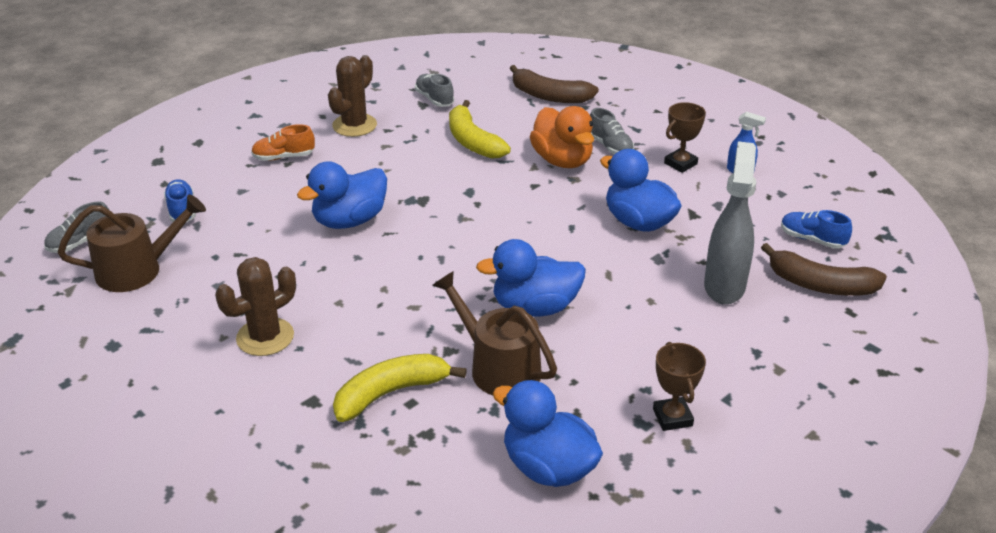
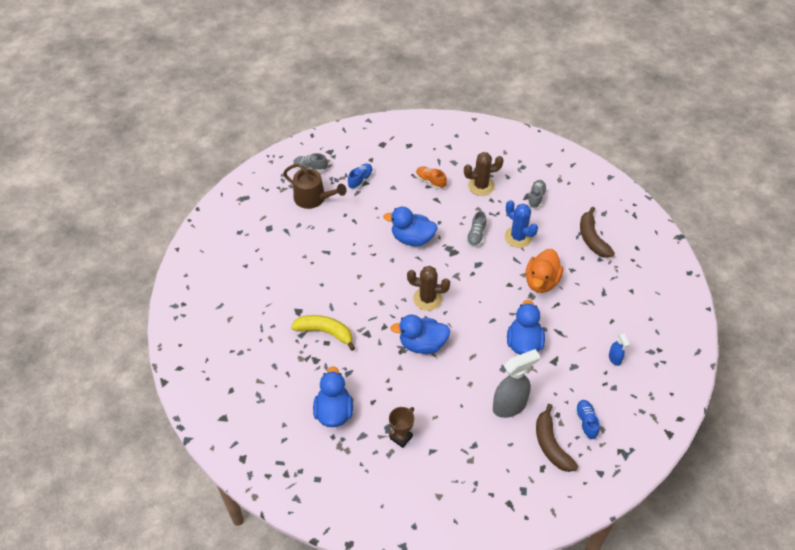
camera: 50 degrees right, 15 degrees up
brown cactus [215,257,296,356] -> brown cactus moved to [407,266,450,311]
brown watering can [432,271,557,395] -> none
yellow banana [449,100,511,159] -> blue cactus [505,200,538,248]
blue duck [476,239,586,317] -> blue duck turned 45 degrees counterclockwise [390,314,450,354]
grey shoe [590,108,634,154] -> grey shoe moved to [466,211,487,247]
brown trophy [664,102,706,173] -> none

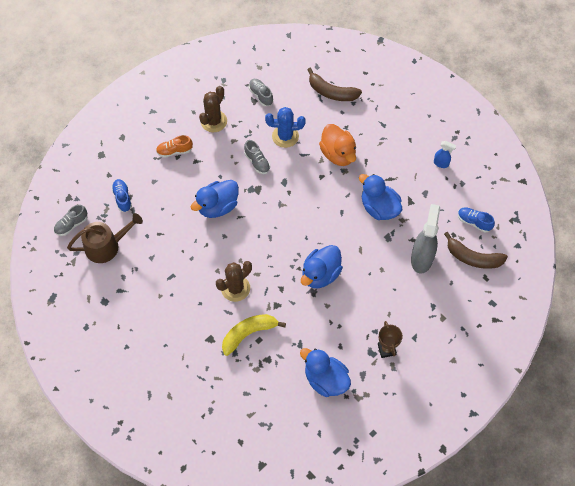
camera: 50 degrees left, 10 degrees up
brown cactus [407,266,450,311] -> brown cactus moved to [216,261,252,302]

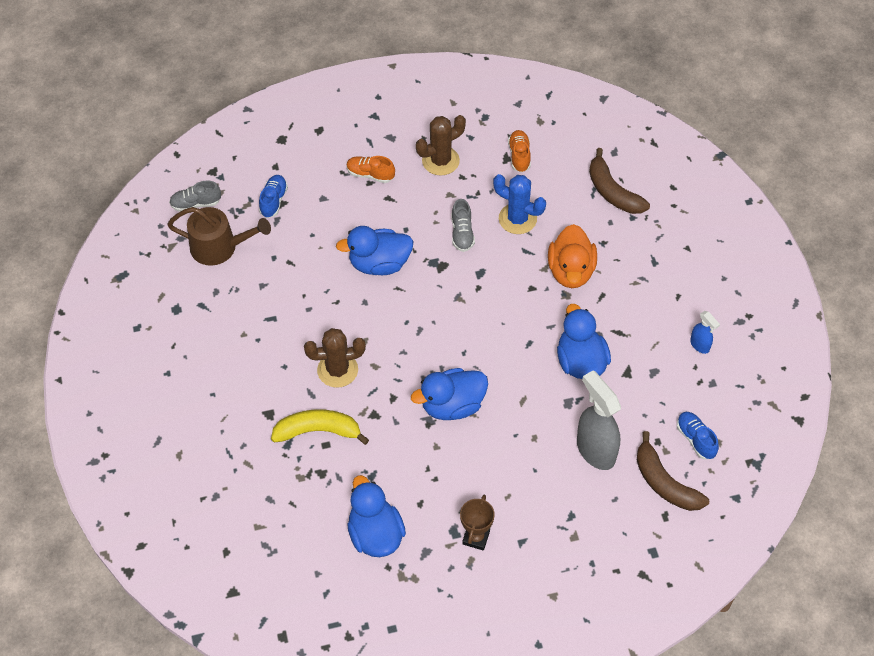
camera: 30 degrees right, 5 degrees down
grey shoe [249,79,273,106] -> orange shoe [508,130,531,173]
grey spray bottle [411,204,440,274] -> grey spray bottle turned 75 degrees counterclockwise [577,371,621,470]

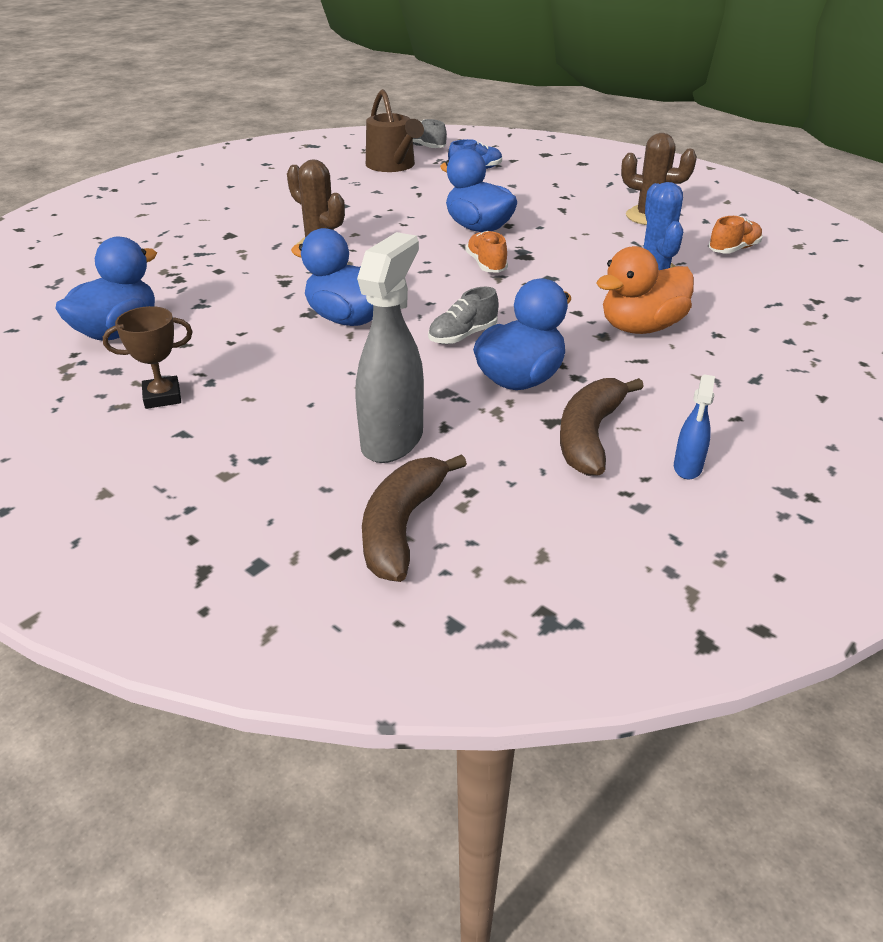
camera: 55 degrees right, 20 degrees down
yellow banana [271,409,369,445] -> none
orange shoe [347,156,395,183] -> orange shoe moved to [466,231,508,273]
grey shoe [451,199,475,252] -> grey shoe moved to [428,287,499,344]
brown banana [589,148,650,214] -> brown banana moved to [560,378,644,476]
blue shoe [677,412,719,459] -> none

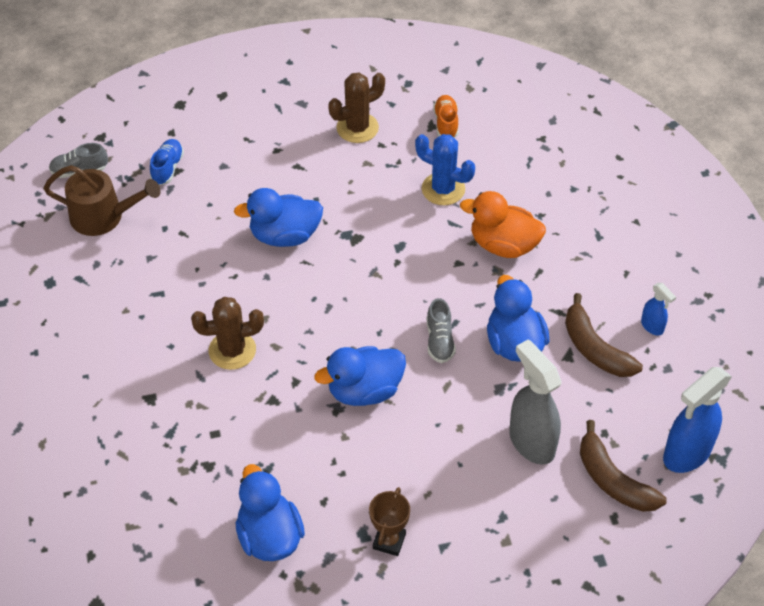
camera: 55 degrees left, 15 degrees up
orange shoe [466,231,508,273] -> none
orange duck [597,246,694,334] -> orange duck turned 105 degrees clockwise [460,191,546,258]
none -> blue spray bottle [663,367,732,473]

